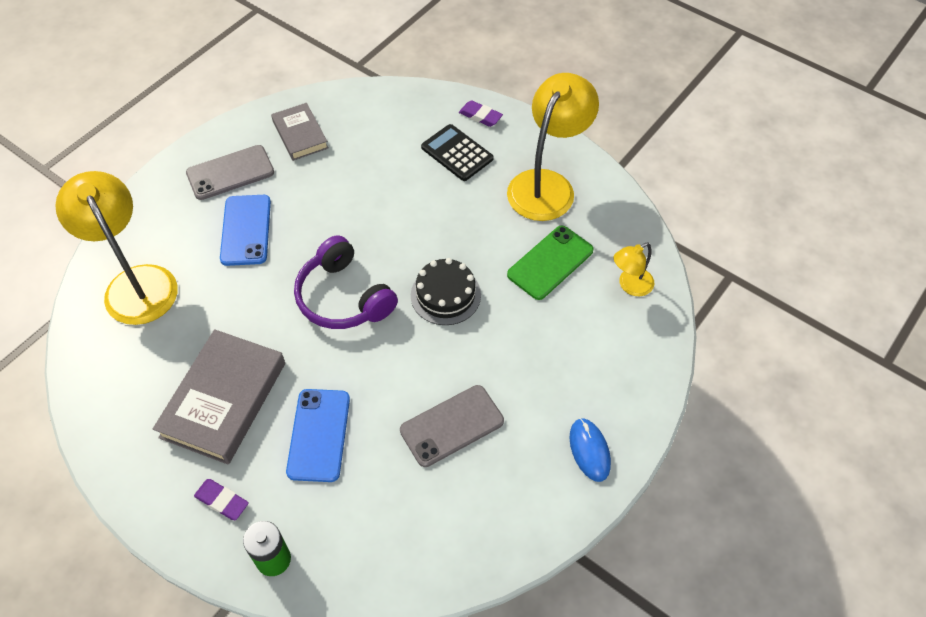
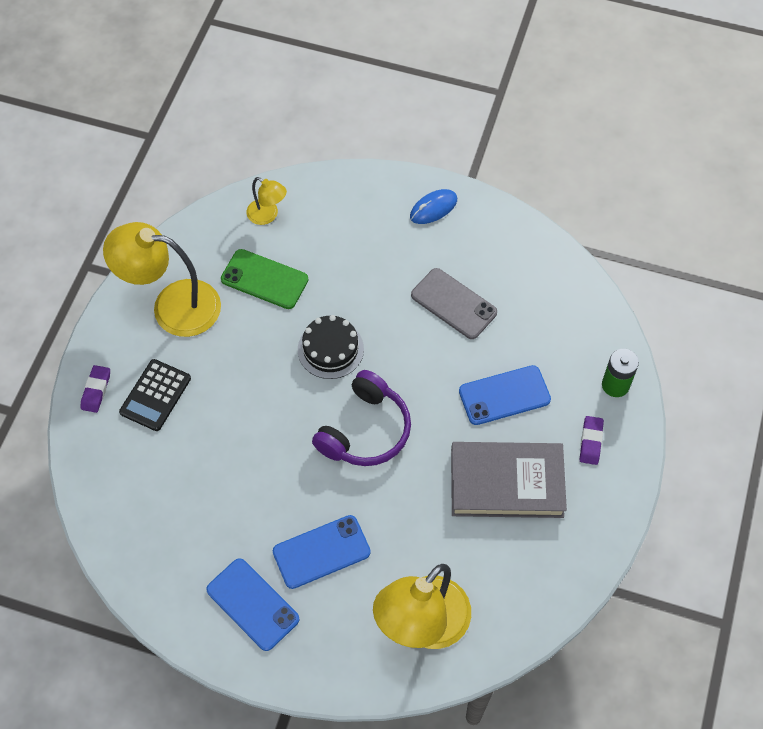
camera: 110 degrees left, 5 degrees up
grey phone [186,145,274,200] -> blue phone [206,558,300,651]
grey book [271,103,328,161] -> none

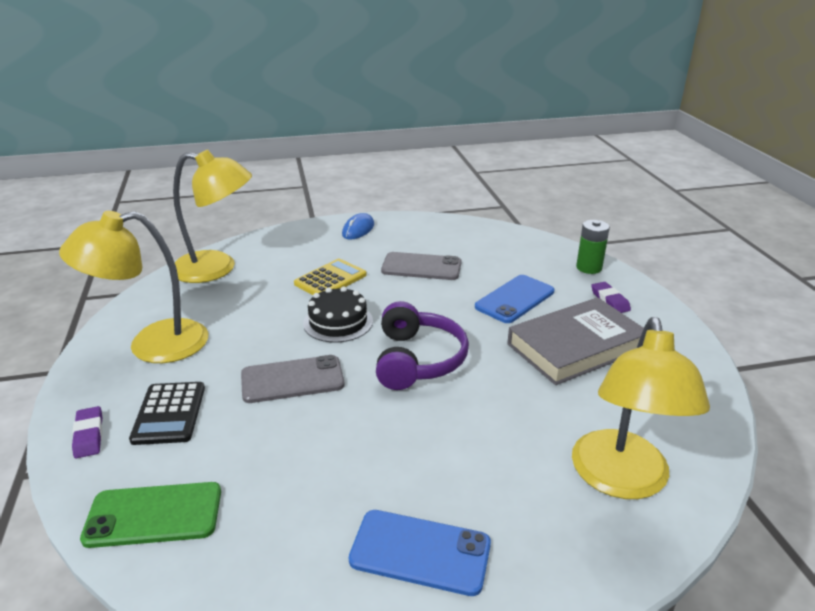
camera: 30 degrees left, 30 degrees down
green phone [221,249,308,309] -> green phone moved to [80,482,221,548]
yellow lamp [246,177,287,225] -> yellow lamp [173,150,252,283], size x2.04
blue phone [273,515,371,589] -> none
none -> grey phone [241,355,345,403]
none -> yellow calculator [294,259,367,295]

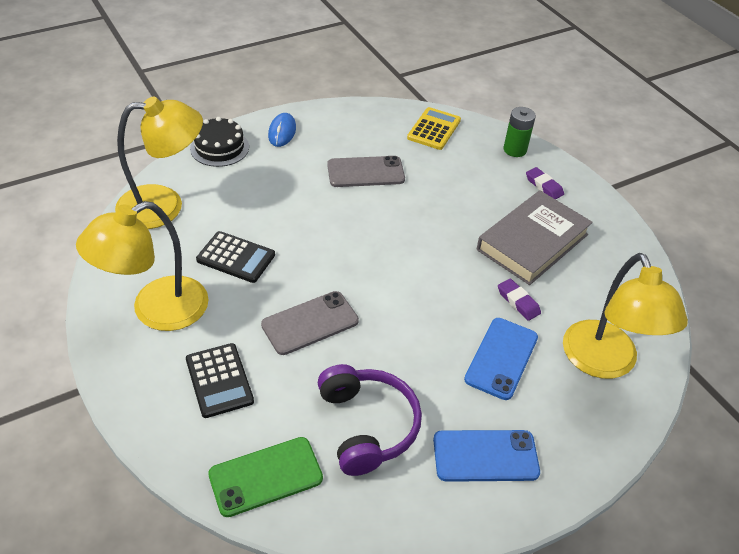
camera: 20 degrees left, 15 degrees up
purple eraser [72,406,103,459] -> purple eraser moved to [498,279,541,321]
yellow calculator [294,259,367,295] -> yellow calculator moved to [407,107,461,150]
black cake [303,287,373,343] -> black cake moved to [190,117,249,167]
purple headphones [376,301,469,390] -> purple headphones moved to [318,364,422,476]
blue phone [475,275,554,323] -> blue phone moved to [464,318,538,400]
none -> black calculator [196,231,275,283]

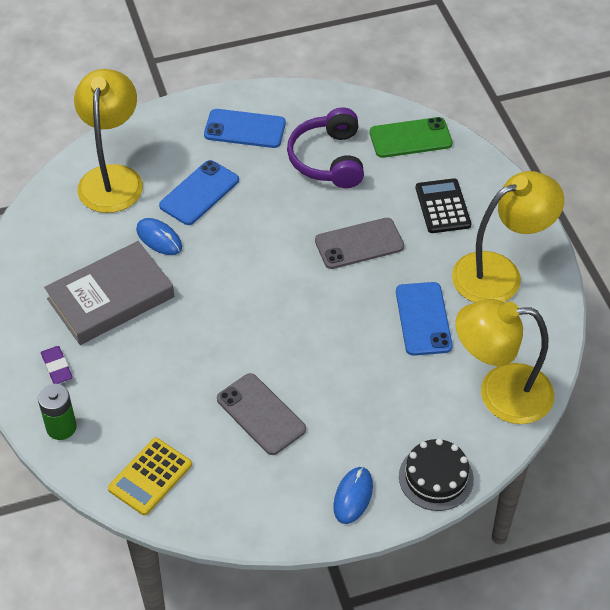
camera: 165 degrees left, 5 degrees up
black calculator [196,231,275,283] -> blue phone [396,282,453,356]
grey phone [327,156,405,187] -> grey phone turned 45 degrees clockwise [217,373,306,455]
purple eraser [498,279,541,321] -> blue mouse [136,218,182,255]

